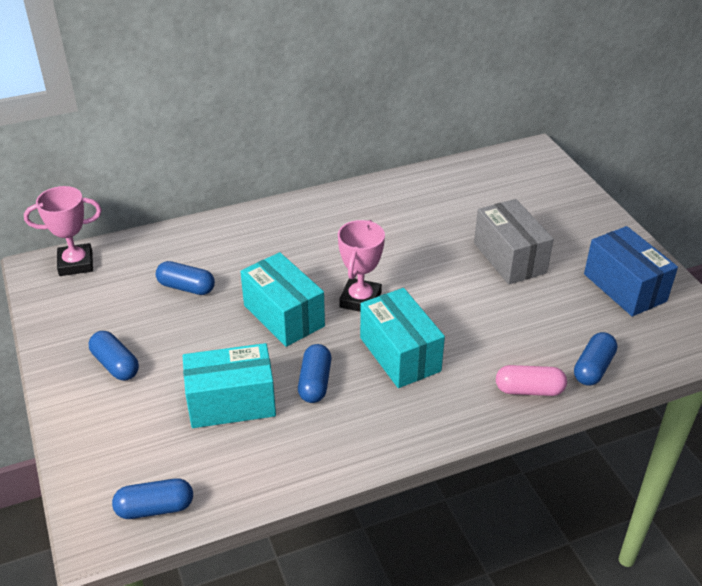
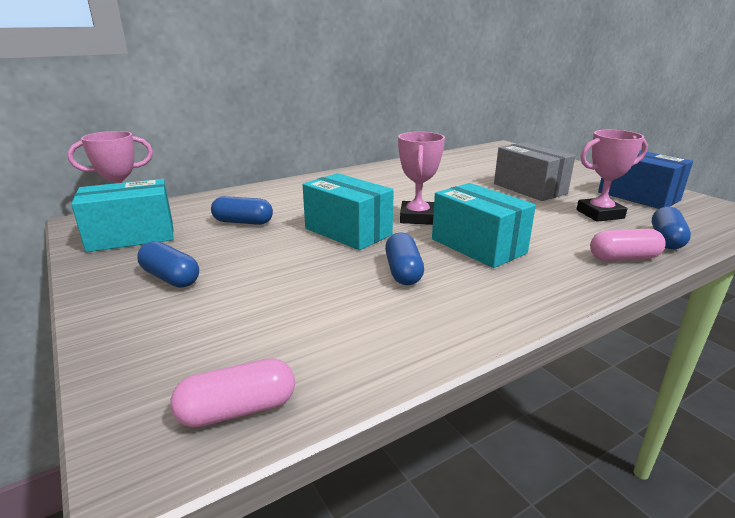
camera: 10 degrees left, 15 degrees down
blue capsule [112,478,193,519] -> pink capsule [170,358,295,427]
turquoise box [183,343,276,428] -> turquoise box moved to [71,179,174,252]
none -> pink trophy [576,130,648,222]

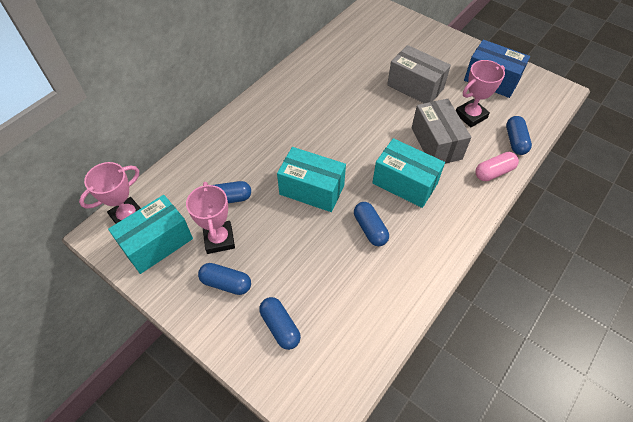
camera: 20 degrees left, 30 degrees up
pink capsule [170,358,295,427] -> none
pink trophy [398,132,445,225] -> pink trophy moved to [186,182,235,254]
none -> blue capsule [259,297,301,350]
none -> grey box [412,99,471,164]

